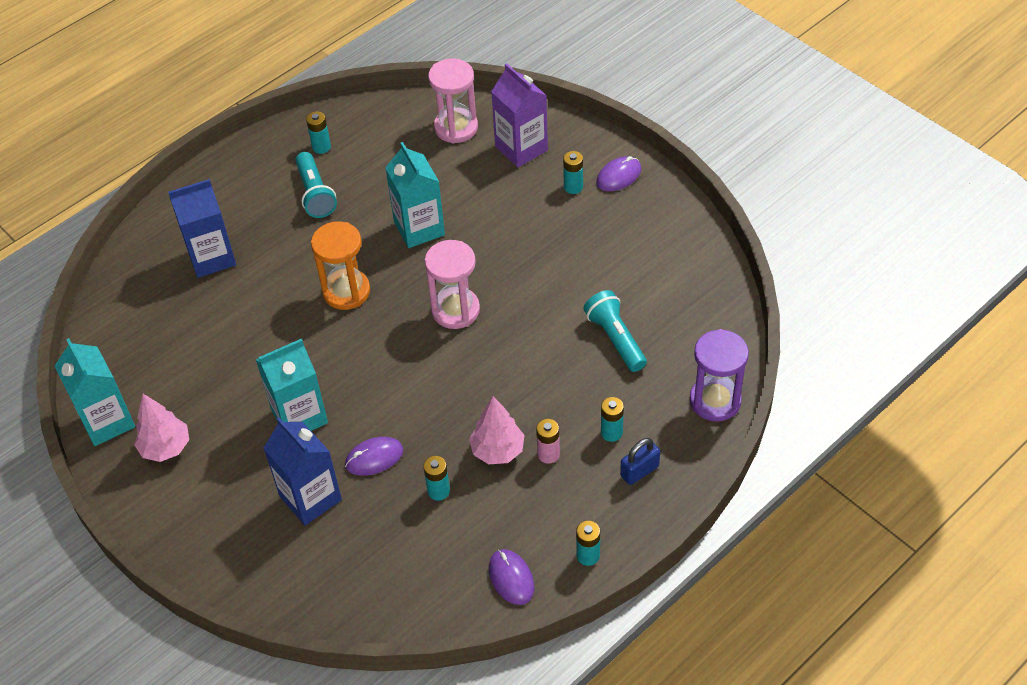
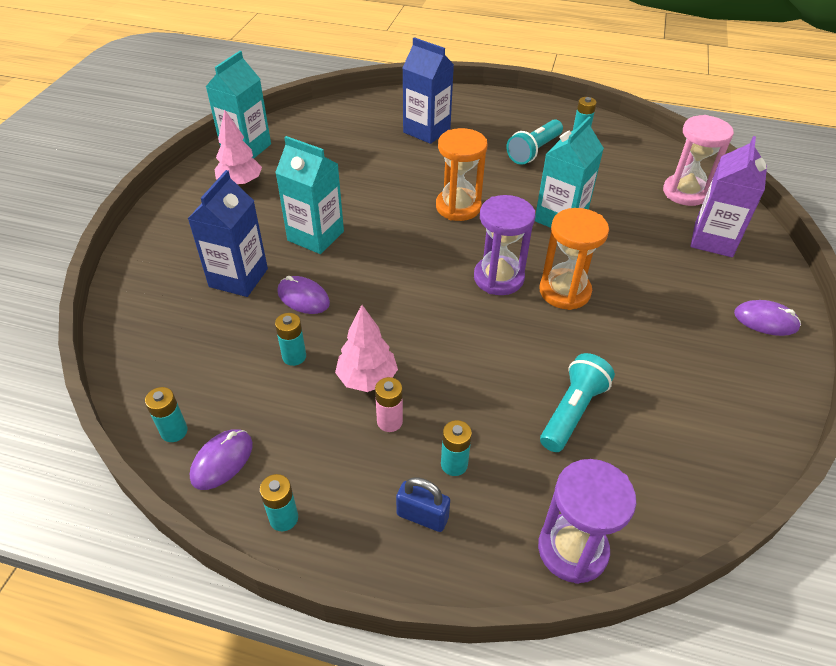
camera: 55 degrees right, 5 degrees down
pink hourglass [425,240,480,329] -> purple hourglass [474,195,535,295]
turquoise battery [563,151,583,194] -> turquoise battery moved to [145,387,188,442]
none -> orange hourglass [539,208,609,310]

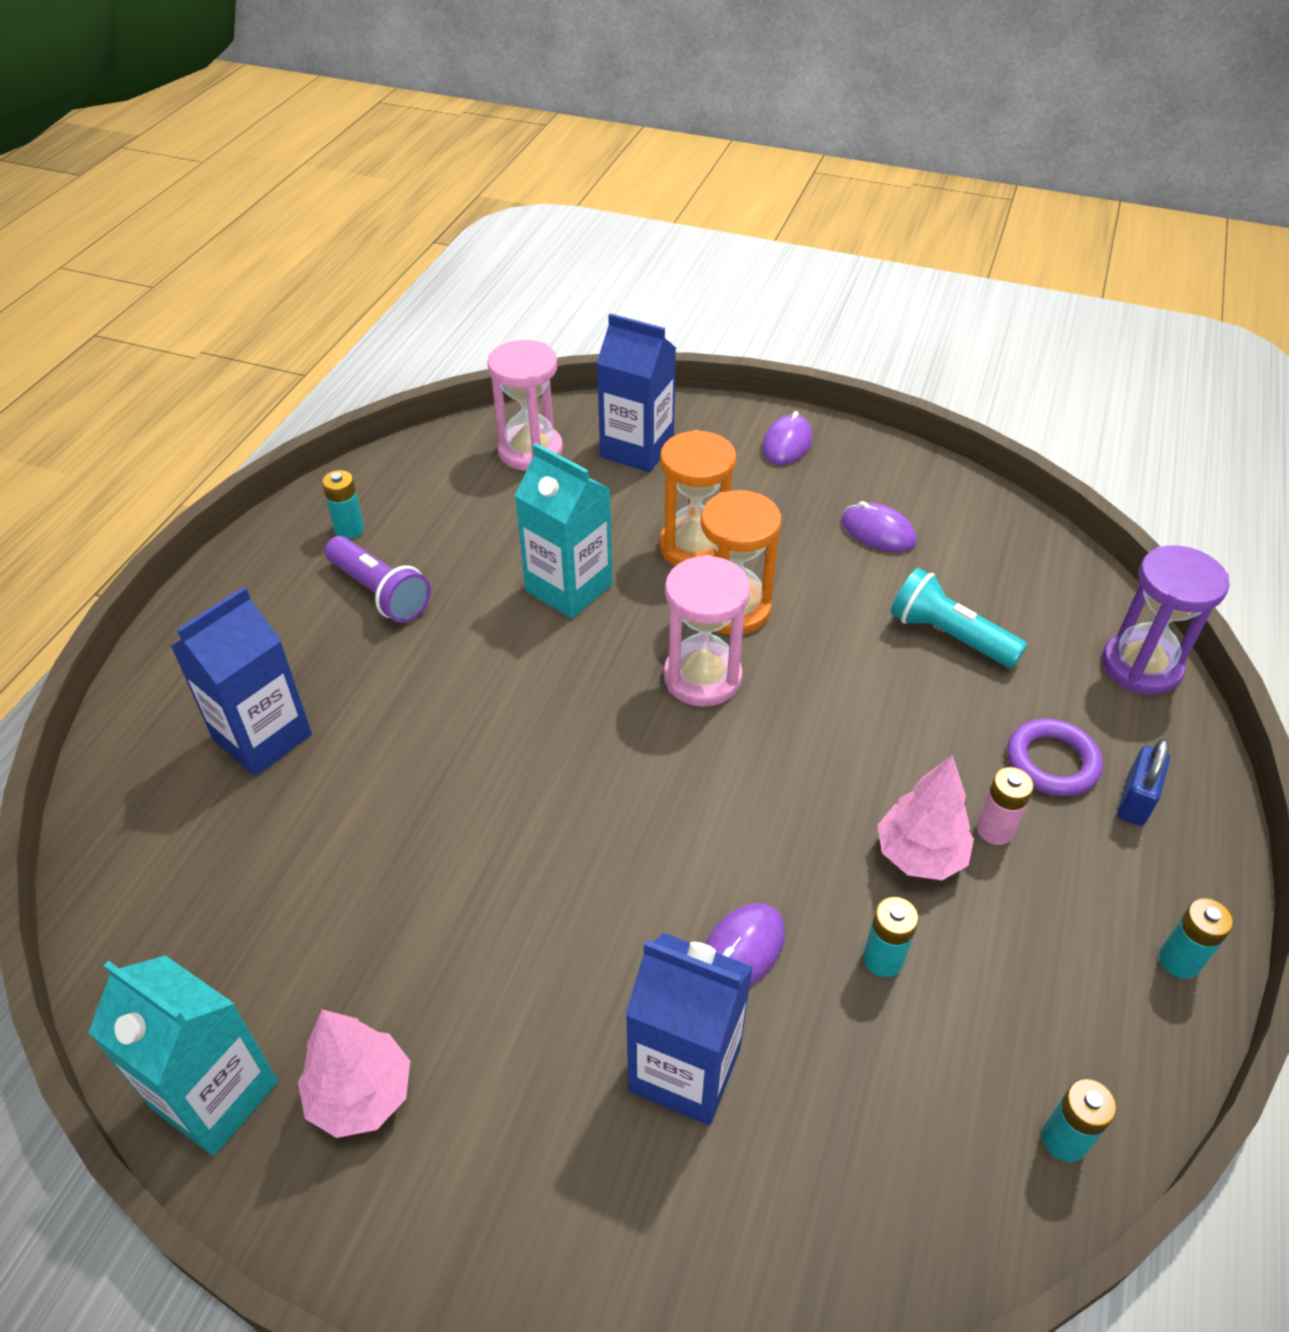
camera: 85 degrees left, 0 degrees up
purple mouse [190,429,253,490] -> purple mouse moved to [841,501,917,552]
turquoise carton [275,136,344,254] -> none
orange hourglass [436,128,487,221] -> orange hourglass moved to [659,430,736,566]
turquoise battery [441,420,472,476] -> purple ring [1007,718,1103,796]
purple hourglass [474,195,535,295] -> pink hourglass [663,555,750,707]
turquoise flashlight [506,119,563,165] -> purple flashlight [325,536,431,623]
purple carton [690,136,767,257] -> blue carton [597,313,676,472]

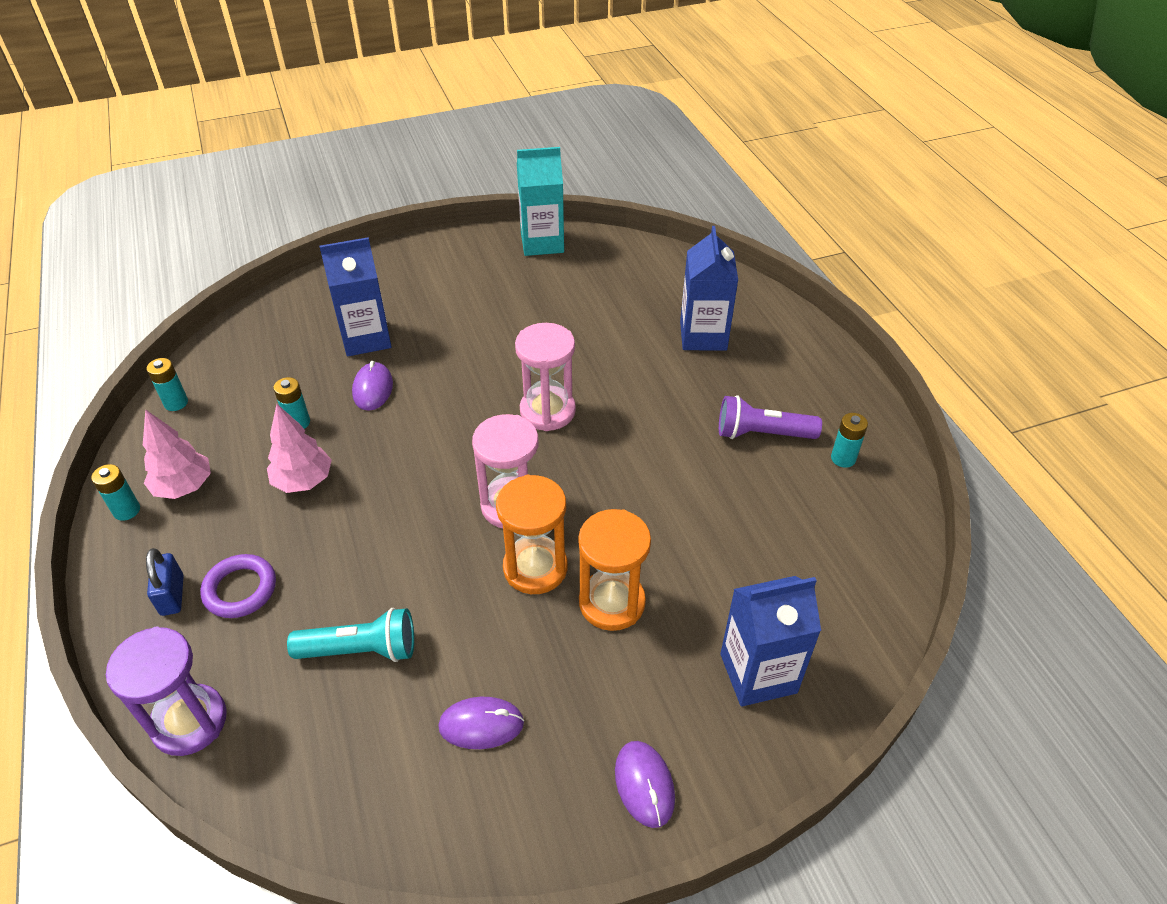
camera: 140 degrees right, 0 degrees up
pink tree [298,1010,410,1138] -> pink tree moved to [143,409,211,499]
pink hourglass [487,340,563,471] -> pink hourglass moved to [515,323,576,431]
turquoise carton [515,443,613,618] -> none
pink battery [977,767,1034,845] -> none

